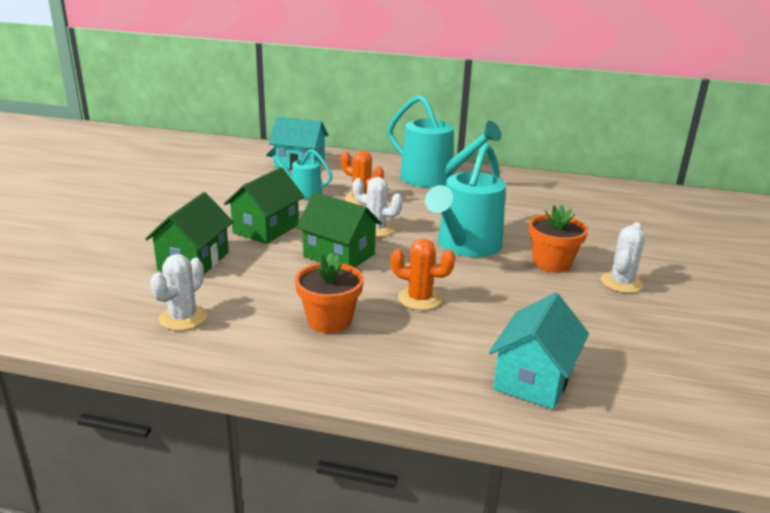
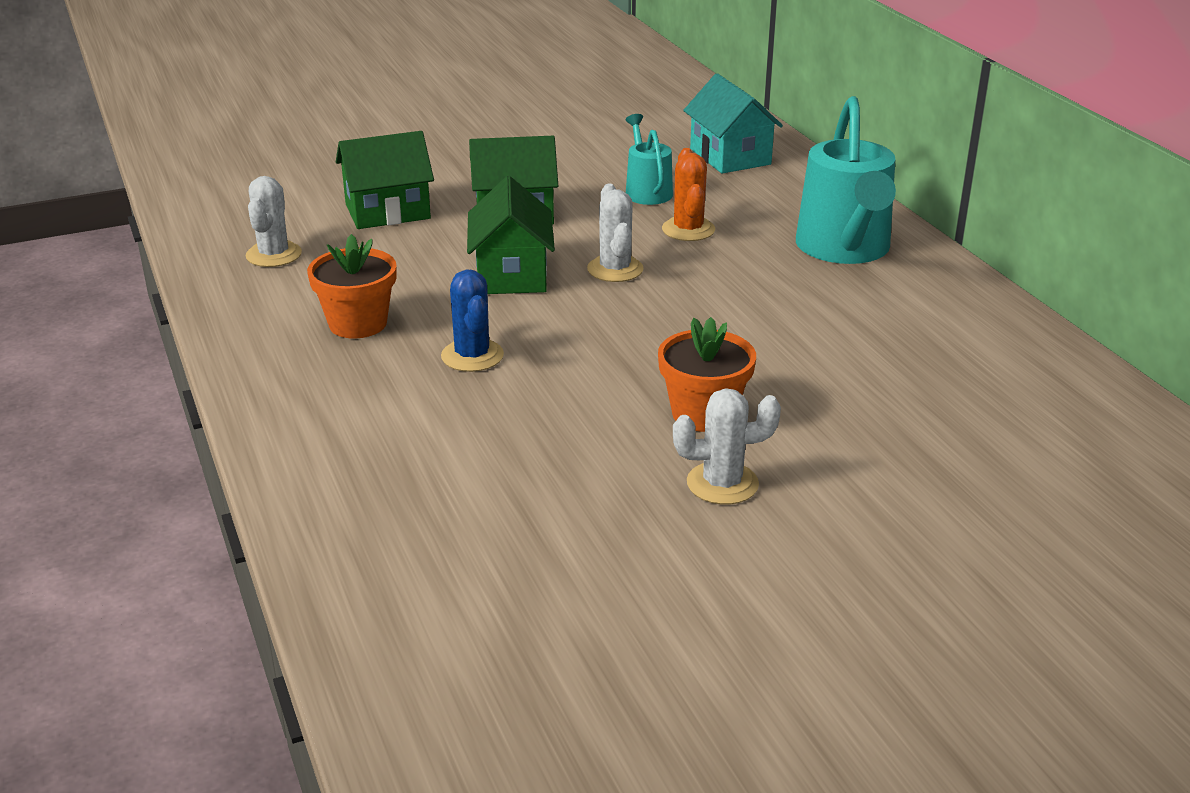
camera: 55 degrees right, 5 degrees up
white cactus [150,254,207,331] -> white cactus turned 75 degrees counterclockwise [245,176,302,267]
orange cactus [390,239,455,310] -> blue cactus [441,269,504,372]
turquoise watering can [425,143,506,257] -> none
turquoise house [489,293,589,410] -> none

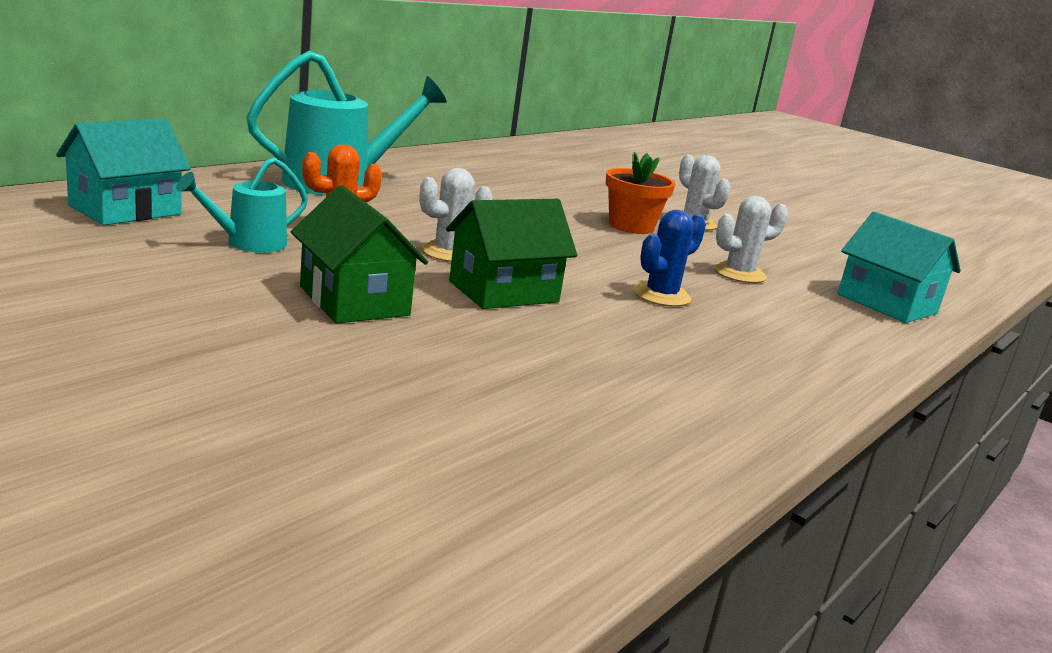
camera: 120 degrees left, 10 degrees down
white cactus [245,176,302,267] -> white cactus moved to [714,196,788,283]
orange flower pot [307,234,397,339] -> none
green house [336,131,434,229] -> none
none -> turquoise house [837,212,961,323]

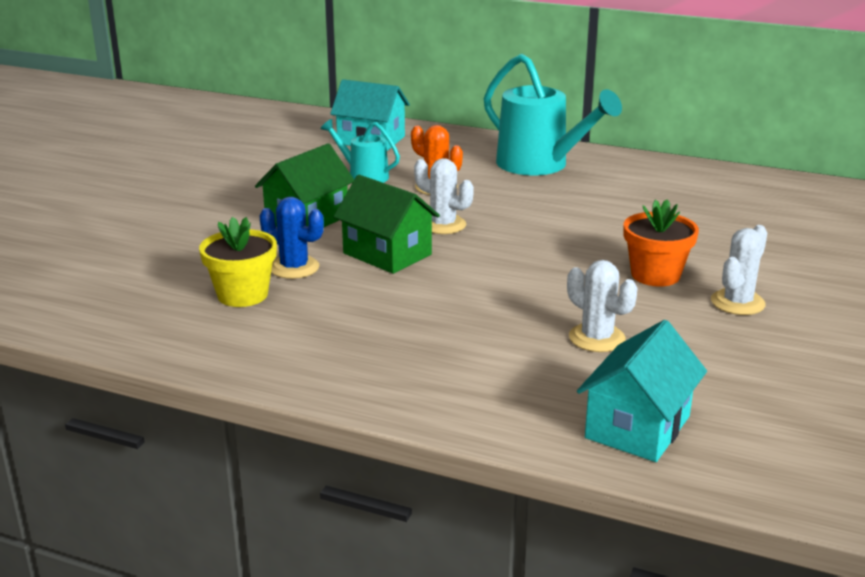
camera: 75 degrees right, 5 degrees up
blue cactus [633,210,706,307] -> blue cactus moved to [260,197,324,279]
none -> yellow flower pot [199,217,277,307]

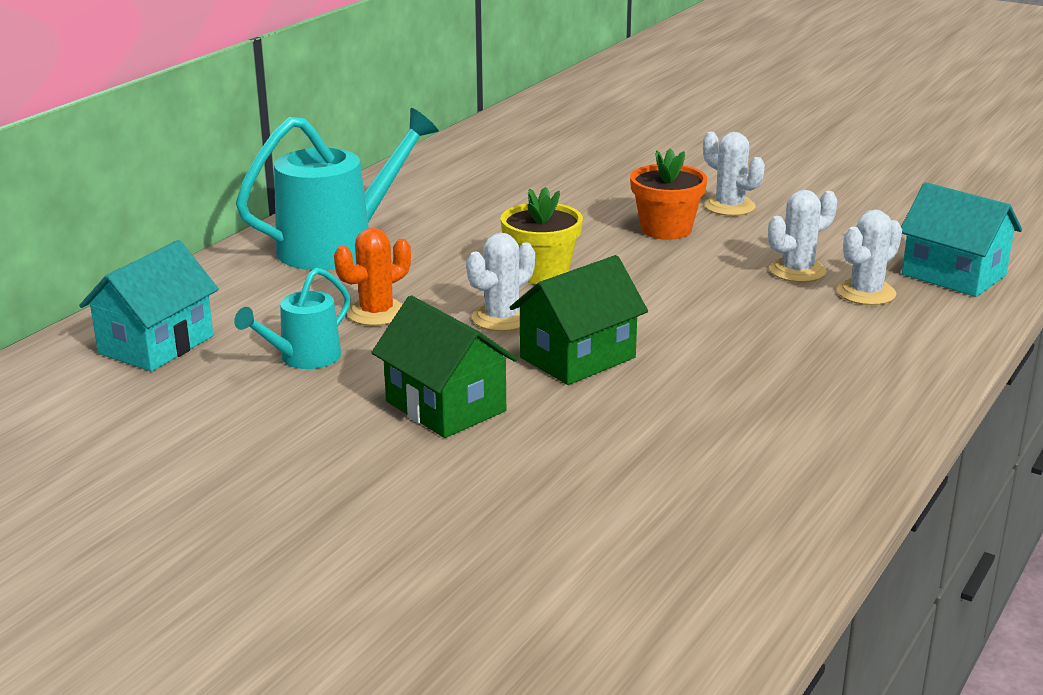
camera: 80 degrees left, 0 degrees up
yellow flower pot [199,217,277,307] -> yellow flower pot moved to [501,187,583,284]
blue cactus [260,197,324,279] -> none
none -> white cactus [837,210,902,305]

